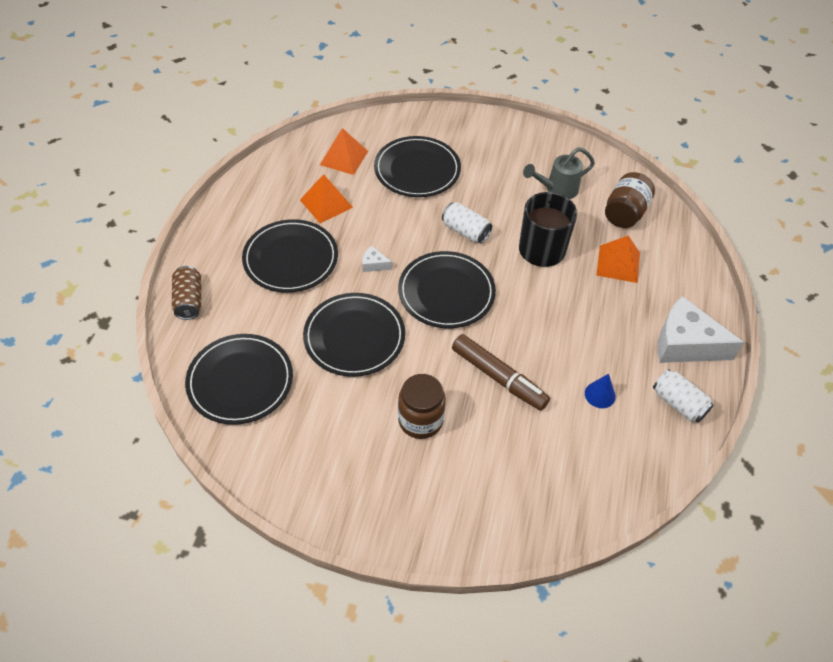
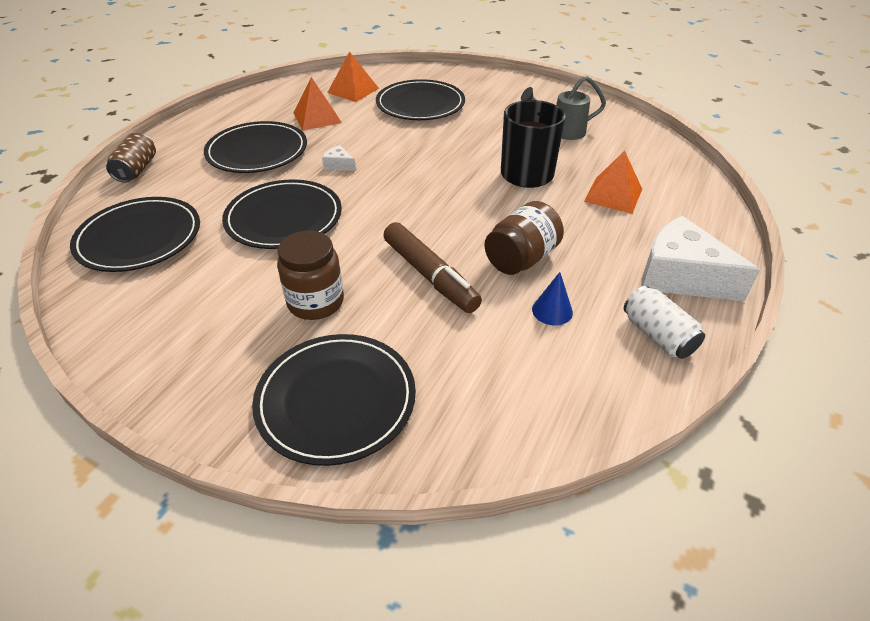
camera: 15 degrees right, 10 degrees down
black plate [398,251,496,328] -> black plate moved to [252,334,416,466]
white can [442,202,492,244] -> none
brown jar [605,172,655,228] -> brown jar moved to [484,201,564,275]

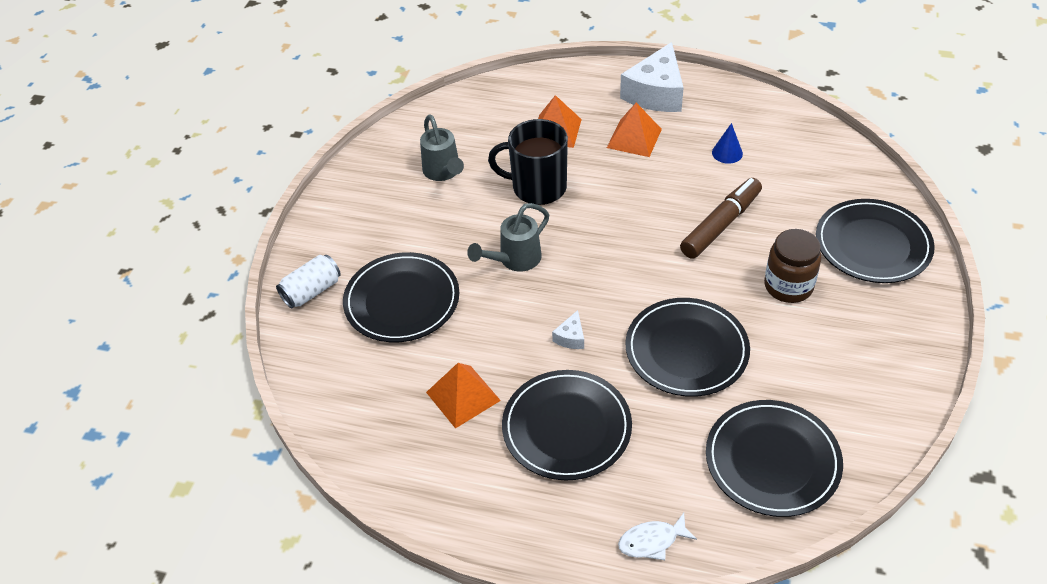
camera: 100 degrees left, 5 degrees up
brown can [106,133,156,183] -> white fish [618,513,697,560]
orange pyramid [327,51,379,102] -> orange pyramid moved to [607,103,662,157]
brown jar [484,201,564,275] -> none
white can [624,286,705,359] -> white can moved to [276,255,341,308]
none -> grey watering can [467,203,549,271]

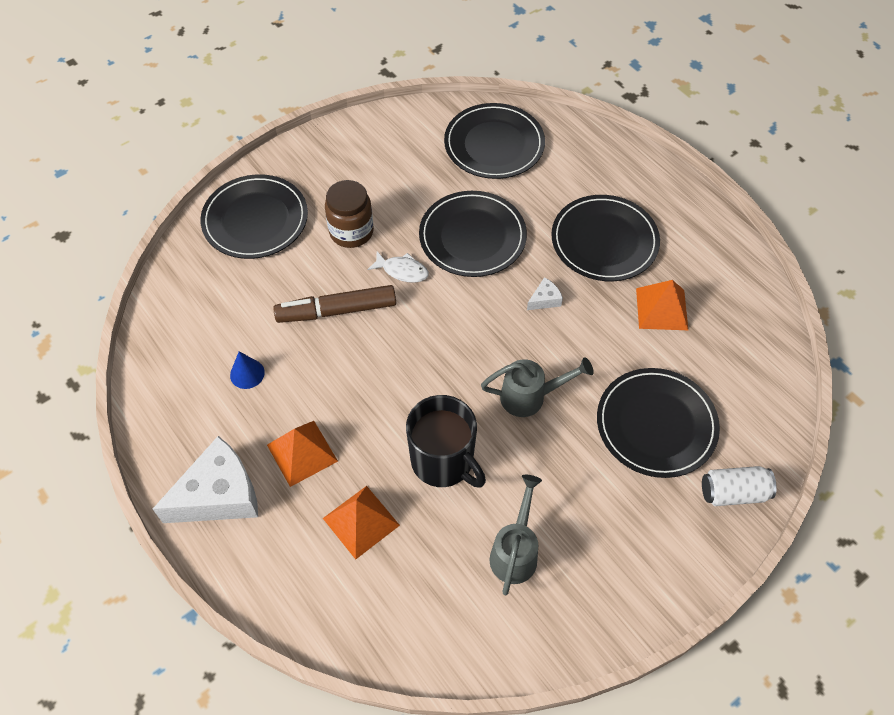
camera: 145 degrees left, 10 degrees up
white fish [618,513,697,560] -> white fish moved to [367,251,429,283]

